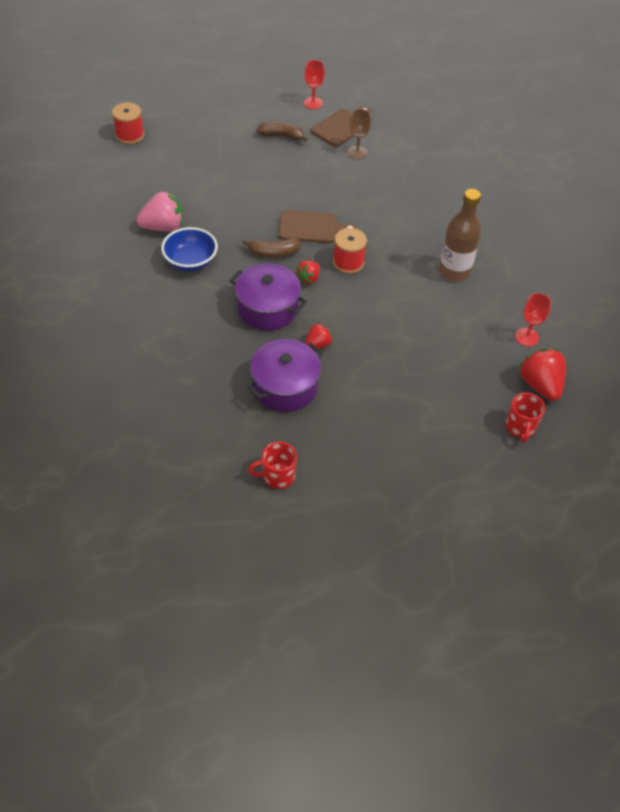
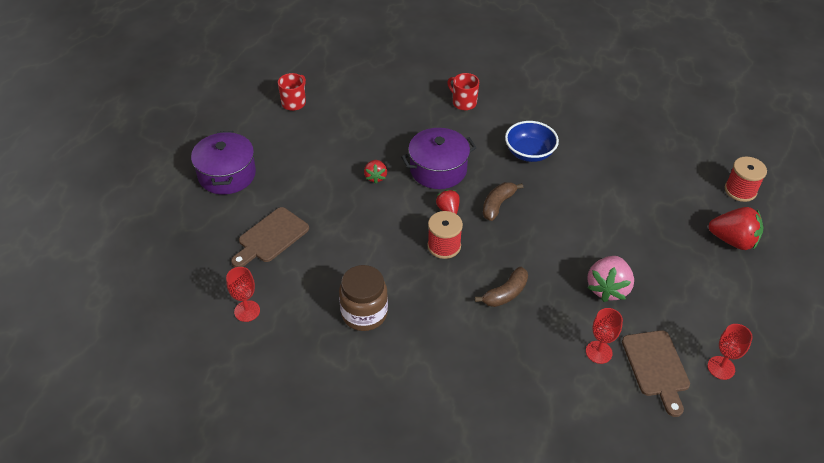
camera: 130 degrees right, 5 degrees down
pink strawberry [136,191,183,232] -> pink strawberry moved to [587,256,634,302]
purple pot [247,339,323,412] -> purple pot moved to [191,131,256,194]
brown banana [257,121,308,142] -> brown banana moved to [475,267,528,307]
brown cutting board [279,210,357,243] -> brown cutting board moved to [231,207,309,267]
brown goblet [347,109,371,159] -> red goblet [586,308,623,364]
brown bottle [439,189,481,282] -> brown jar [339,265,388,331]
red mug [505,393,545,443] -> red mug moved to [447,73,479,110]
red strawberry [519,348,566,401] -> red strawberry moved to [708,207,763,250]

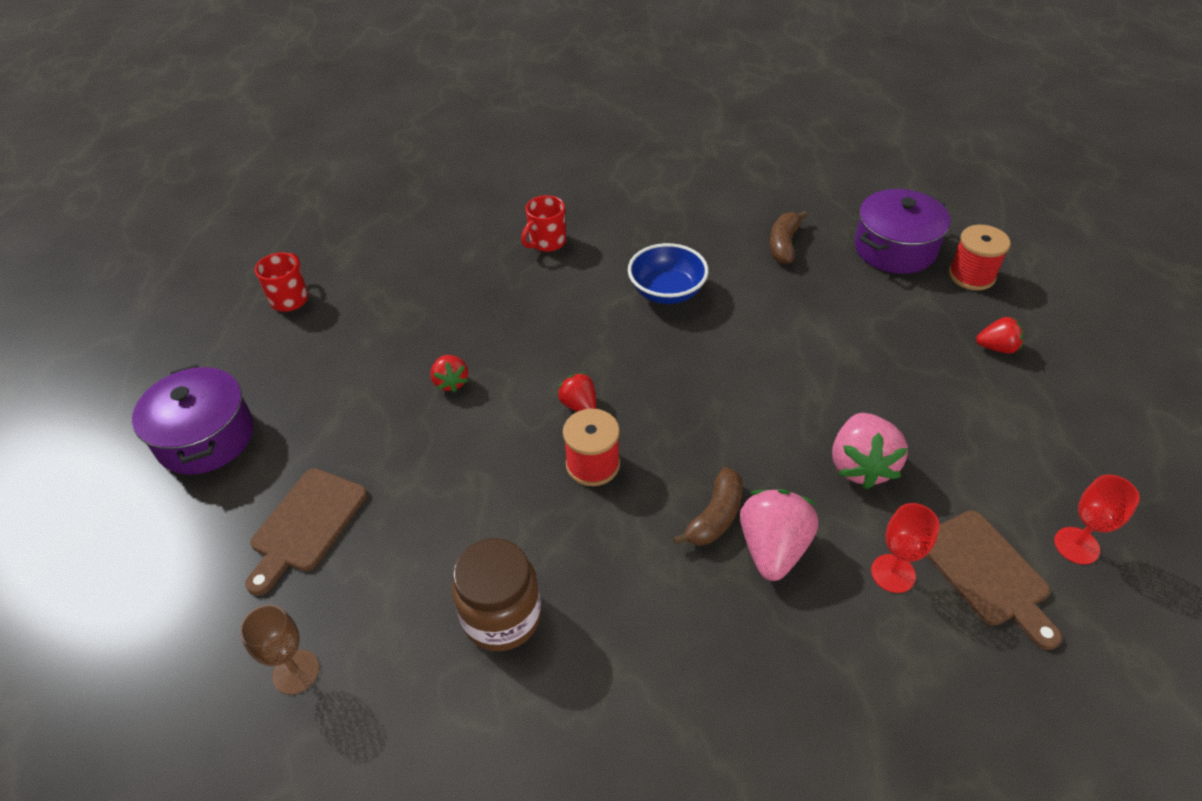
camera: 15 degrees left, 0 degrees up
red goblet [226,267,260,322] -> brown goblet [240,604,319,694]
purple pot [401,128,477,189] -> purple pot moved to [855,189,951,274]
red mug [447,73,479,110] -> red mug turned 75 degrees counterclockwise [521,195,566,252]
brown banana [483,182,523,221] -> brown banana moved to [770,211,808,264]
red strawberry [708,207,763,250] -> red strawberry [976,317,1023,354], size x0.58
none -> pink strawberry [740,489,818,581]

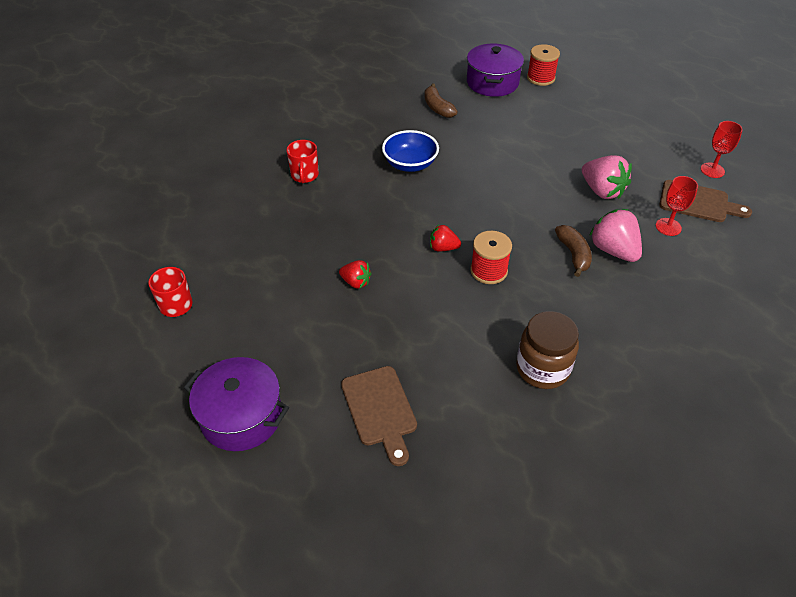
camera: 45 degrees left, 0 degrees up
brown goblet [240,604,319,694] -> none
red strawberry [976,317,1023,354] -> none

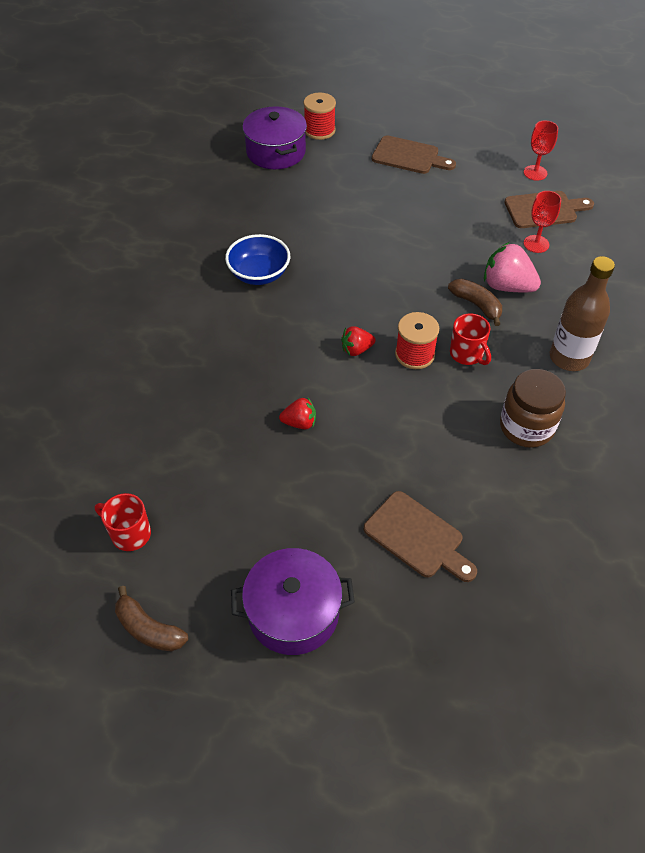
camera: 30 degrees left, 5 degrees up
red mug [287,140,319,183] -> red mug moved to [450,314,491,365]
brown banana [424,83,458,118] -> brown banana moved to [115,586,188,652]
pink strawberry [582,155,632,199] -> none
none -> brown cutting board [372,135,456,174]
none -> brown bottle [550,256,615,371]

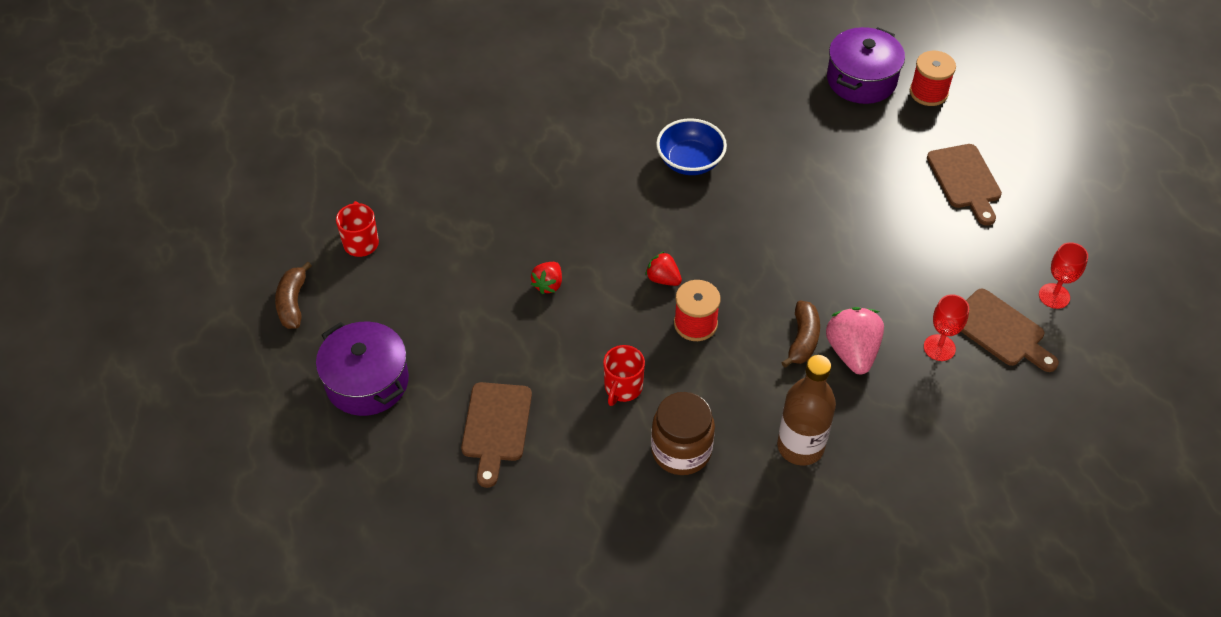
camera: 55 degrees right, 0 degrees up
red strawberry [279,398,316,429] -> red strawberry turned 60 degrees clockwise [531,262,562,294]
red mug [450,314,491,365] -> red mug moved to [603,345,645,406]

